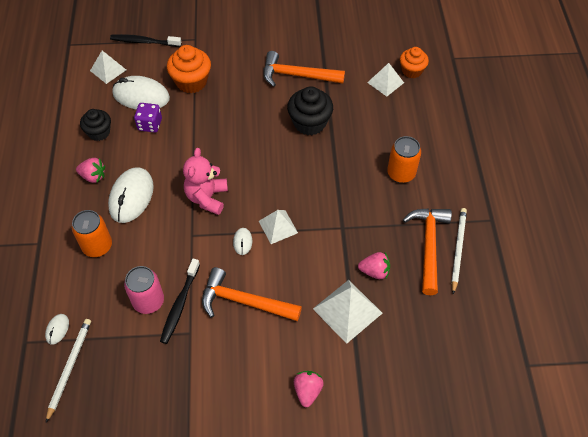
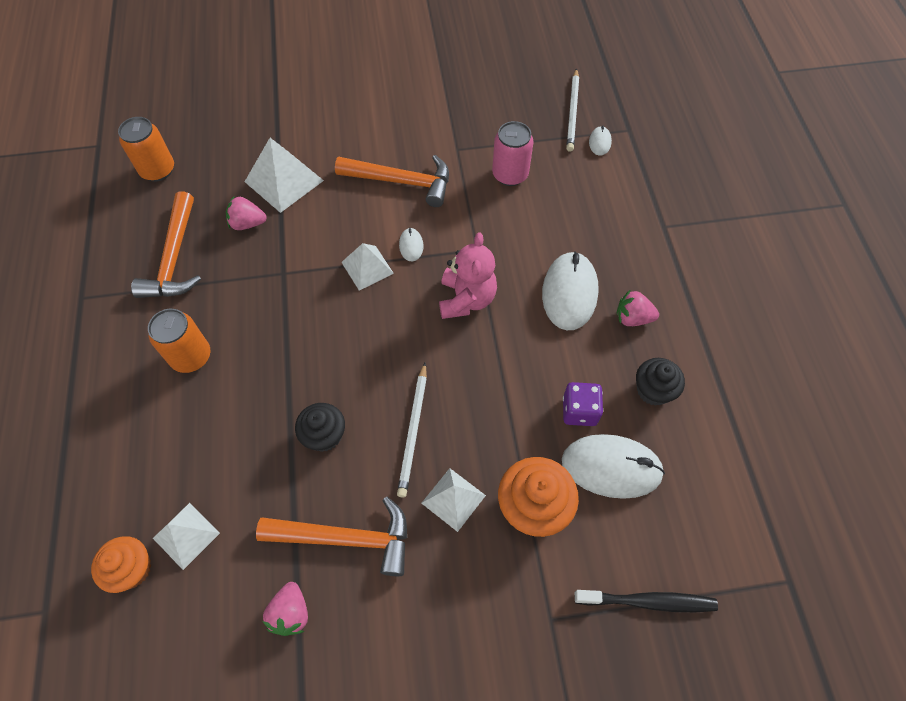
camera: 175 degrees right, 5 degrees up
orange can [72,210,112,257] -> orange can moved to [118,117,174,182]
white pyramid [90,51,126,84] -> white pyramid moved to [421,468,486,532]
black toothbrush [160,259,200,344] -> none
black cupcake [287,86,333,135] -> black cupcake [295,403,345,452], size x0.67
pink strawberry [294,371,324,407] -> pink strawberry moved to [263,582,308,636]
white pencil [451,208,467,294] -> white pencil moved to [397,363,427,498]

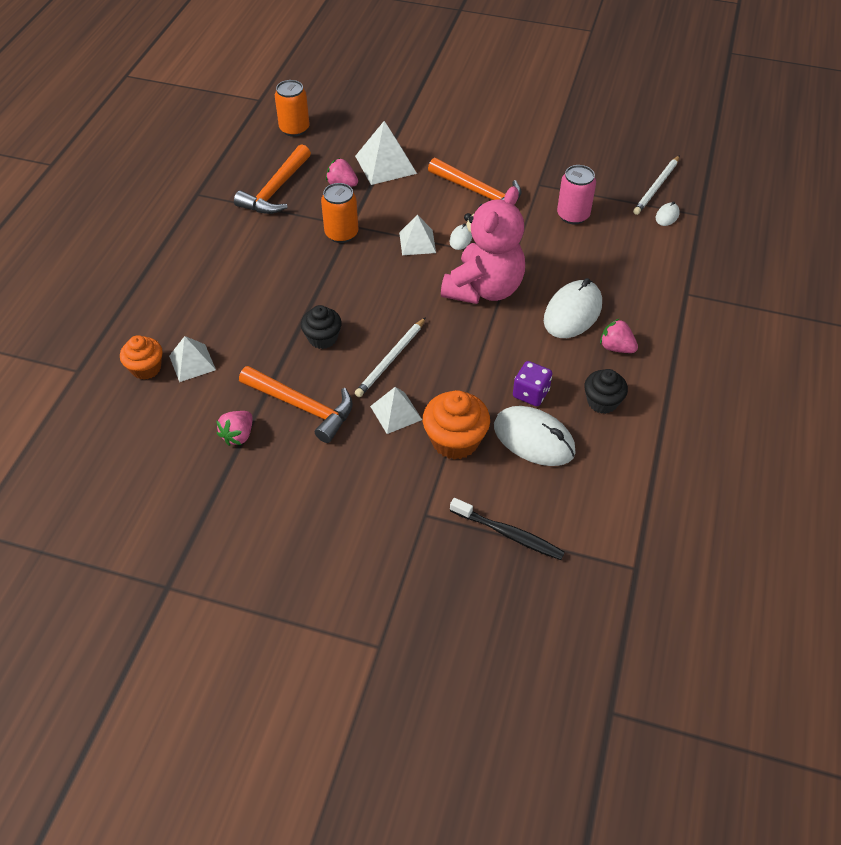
camera: 25 degrees right, 10 degrees down
orange can [148,309,210,373] -> orange can moved to [321,183,358,243]
pink teddy bear [439,232,497,319] -> pink teddy bear [441,186,525,304], size x1.52

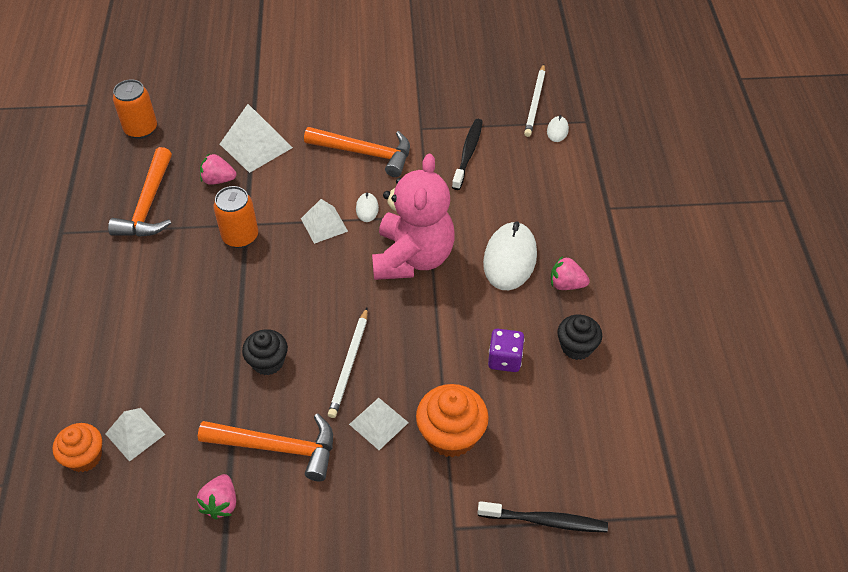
camera: 20 degrees left, 0 degrees up
white mouse [494,406,576,466] -> none
pink can [557,165,596,224] -> black toothbrush [452,119,483,190]

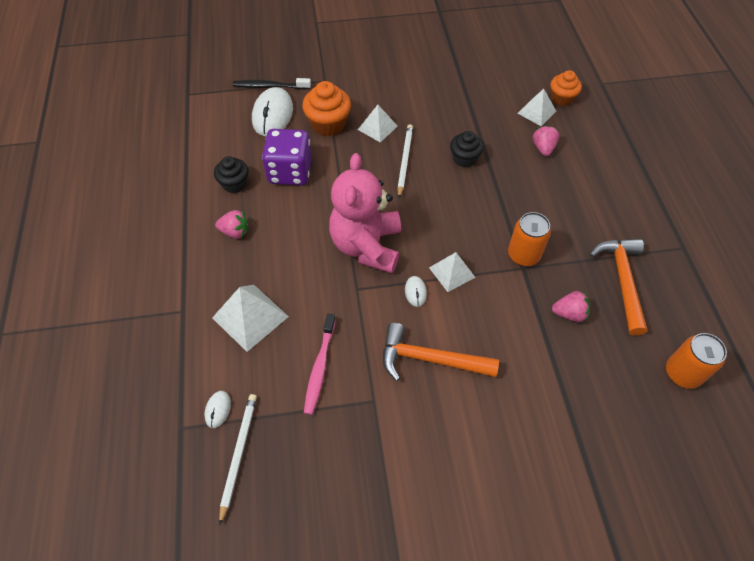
camera: 175 degrees right, 5 degrees up
pink strawberry [196,474,236,519] -> pink strawberry moved to [533,125,559,156]
orange hammer [198,413,333,481] -> none
white pyramid [220,104,293,173] -> white pyramid moved to [212,285,289,352]
black toothbrush [452,119,483,190] -> pink toothbrush [304,313,336,415]
white mouse [483,221,537,290] -> white mouse moved to [252,87,293,136]
purple dice [488,329,525,372] -> purple dice [262,129,312,185], size x1.71

